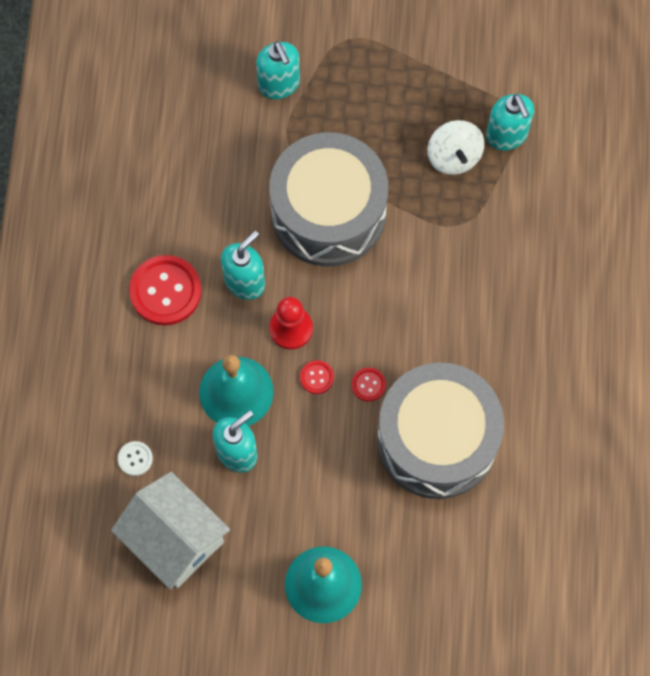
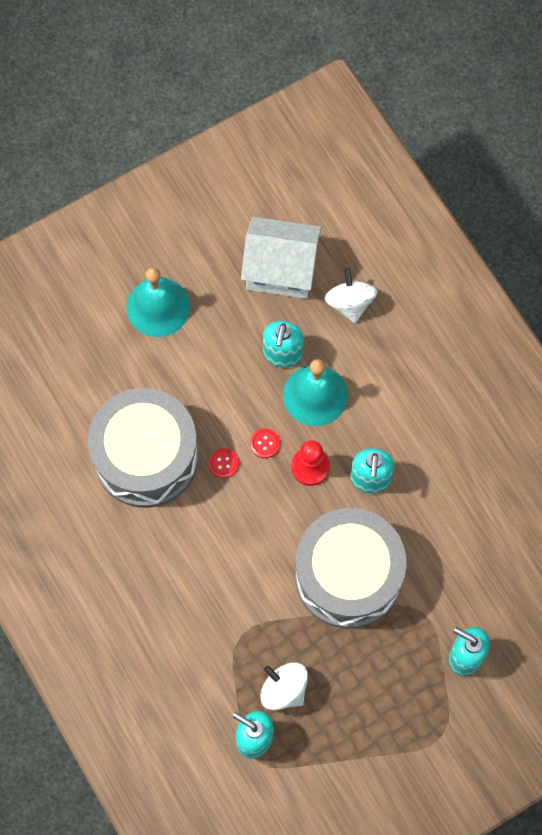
camera: 145 degrees right, 0 degrees up
white button [118,441,153,476] -> white spinning top [325,268,377,323]
red button [129,255,202,325] -> none

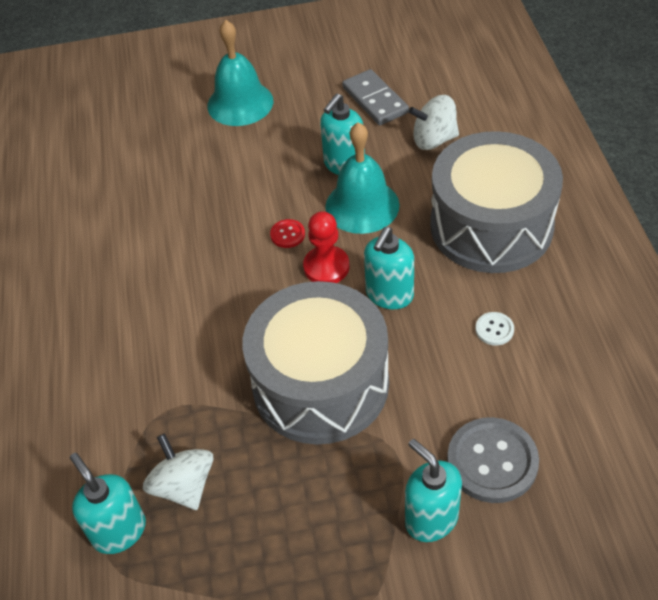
camera: 25 degrees right, 20 degrees down
grey drum [88,388,199,508] -> grey drum moved to [430,131,563,273]
red button [209,448,239,478] -> none
white house [241,217,321,299] -> grey domino [342,69,409,126]
white spinning top [325,268,377,323] -> white spinning top turned 105 degrees counterclockwise [409,95,459,150]
none -> grey button [447,417,539,503]
none -> white button [475,312,514,346]

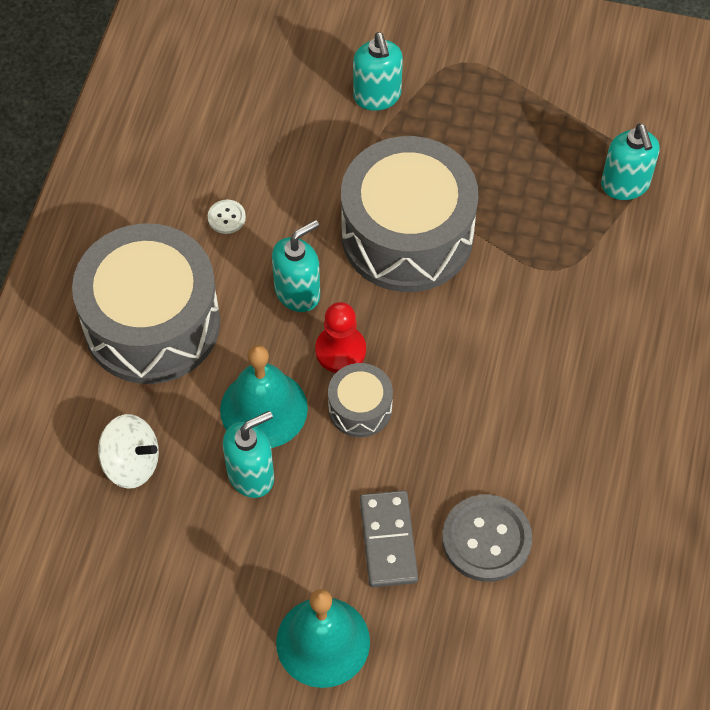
camera: 160 degrees left, 10 degrees up
white spinning top [143,433,214,510] -> none
red button [270,219,305,248] -> grey drum [328,363,393,437]
grey domino [342,69,409,126] -> grey domino moved to [360,490,418,587]
grey button [447,417,539,503] -> grey button moved to [442,494,532,582]

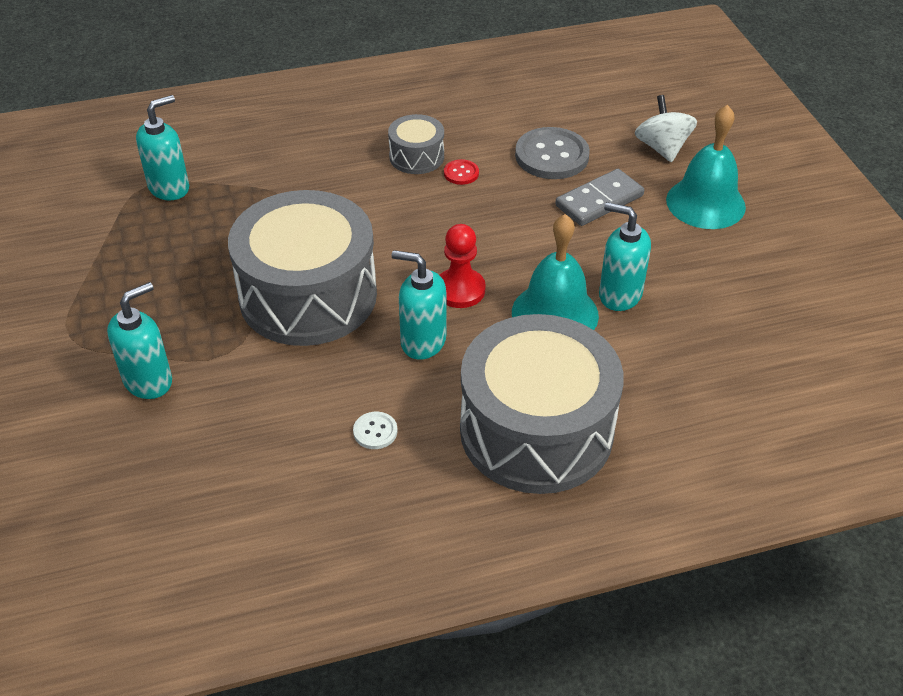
camera: 120 degrees left, 15 degrees down
white spinning top [98,414,159,489] -> white spinning top moved to [635,95,697,162]
grey drum [328,363,393,437] -> grey drum moved to [388,114,444,174]
none -> red button [444,159,479,185]

